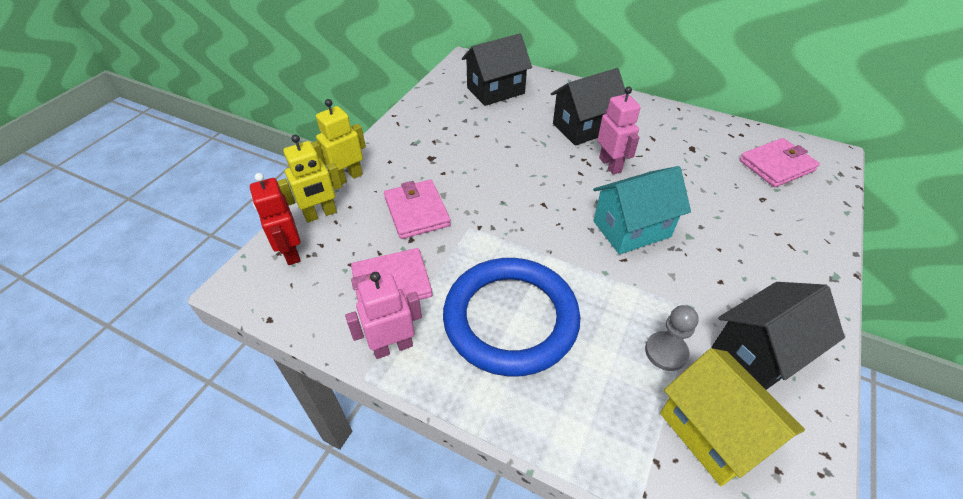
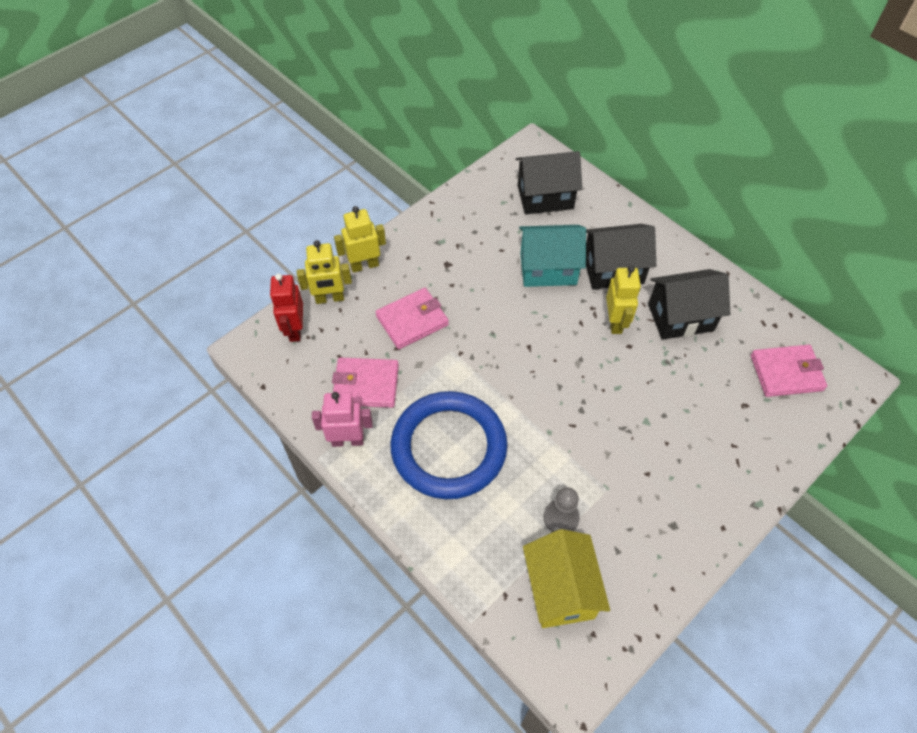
camera: 20 degrees right, 10 degrees up
pink wallet [384,180,451,239] -> pink wallet turned 60 degrees clockwise [376,288,449,349]
turquoise house [593,166,691,254] -> turquoise house moved to [519,225,586,287]
pink robot [597,86,641,174] -> yellow robot [606,266,641,334]
black house [711,282,845,390] -> black house moved to [648,269,730,340]

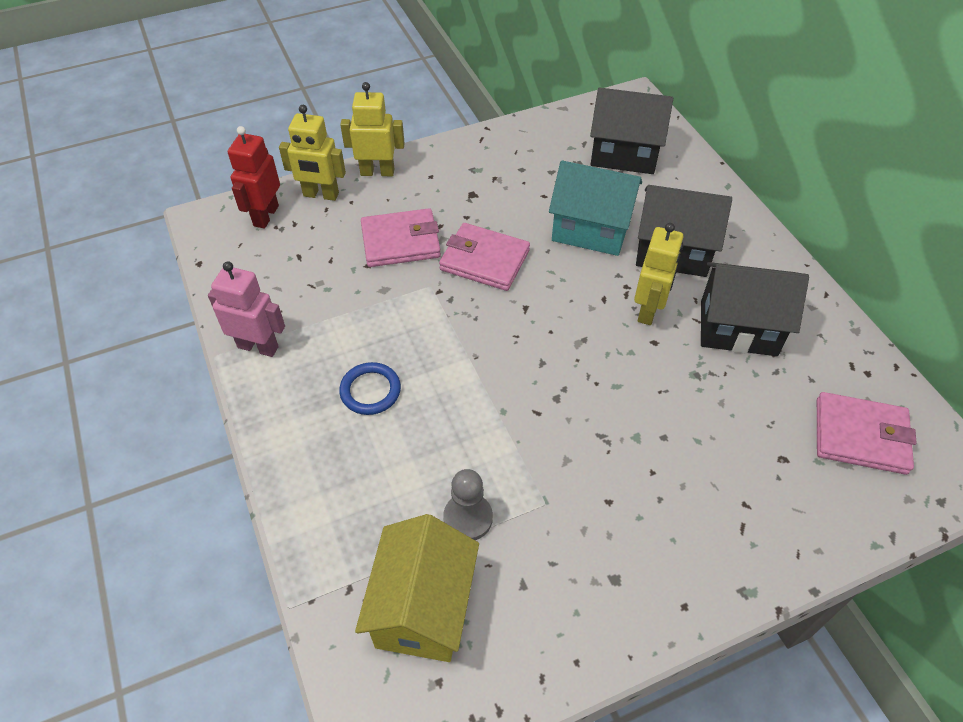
camera: 20 degrees right, 5 degrees down
pink wallet [332,357,399,408] -> pink wallet moved to [439,223,530,291]
blue ring [391,391,508,499] -> blue ring [339,362,401,415], size x0.40

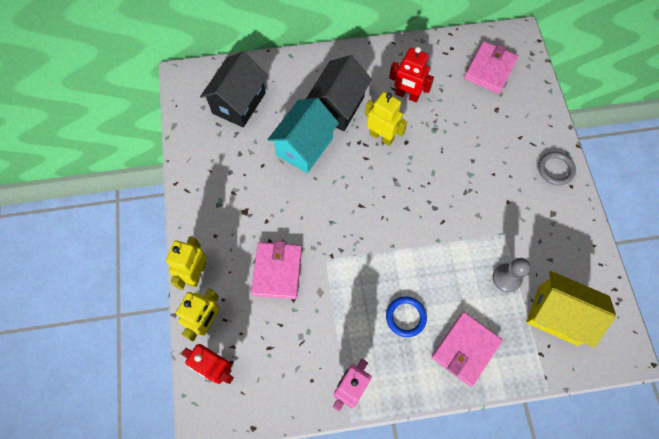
camera: 75 degrees left, 15 degrees up
pink wallet [439,223,530,291] -> pink wallet moved to [432,312,502,387]
black house [701,262,809,356] -> red robot [389,47,434,102]
none -> grey ring [538,152,576,185]

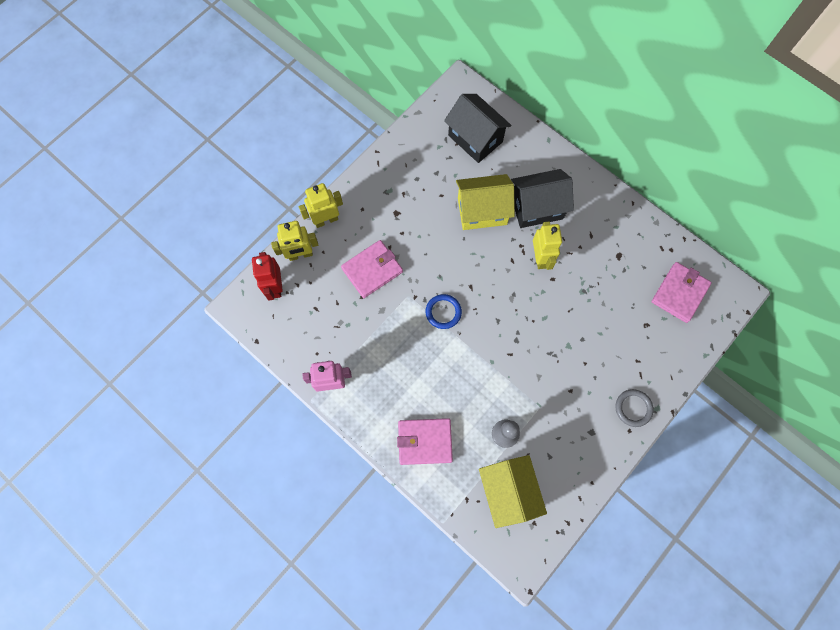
camera: 50 degrees right, 5 degrees up
black house [200,51,268,127] -> black house turned 60 degrees clockwise [444,94,512,163]
turquoise house [267,98,339,173] -> yellow house [456,174,515,230]
blue ring [386,297,427,337] -> blue ring moved to [425,294,462,329]
red robot [389,47,434,102] -> none
pink wallet [464,41,518,94] -> pink wallet turned 45 degrees counterclockwise [651,262,712,323]

